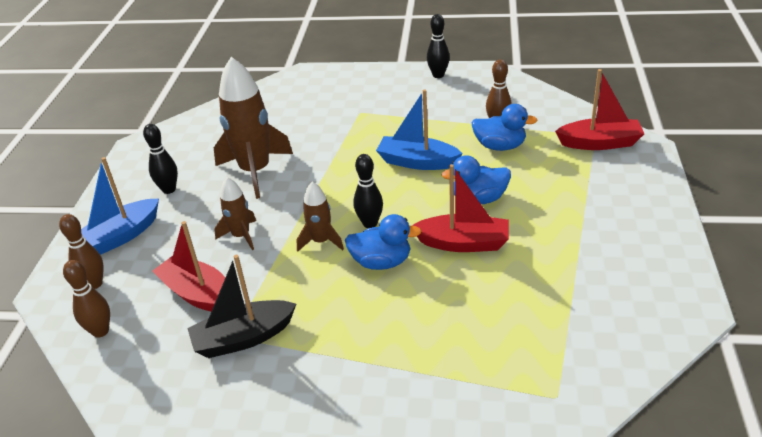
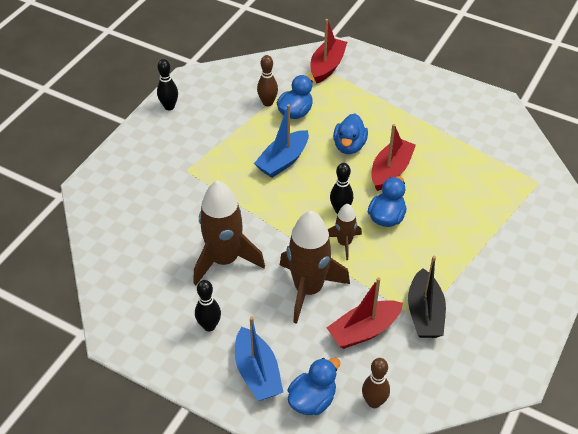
camera: 70 degrees left, 10 degrees up
brown bowling pin [59,214,104,289] -> blue duck [288,358,340,415]
brown rocket [214,177,256,250] -> brown rocket [280,211,350,324], size x1.91

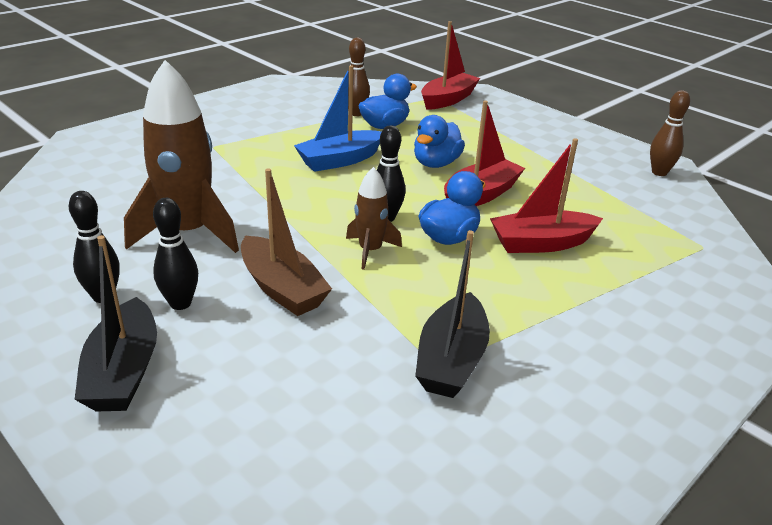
camera: 15 degrees right, 15 degrees down
black bowling pin [157,59,178,110] -> black bowling pin moved to [153,198,198,310]
blue boat [235,317,283,401] -> black boat [74,235,157,412]
brown rocket [280,211,350,324] -> brown boat [241,168,332,316]
blue duck [288,358,340,415] -> none
red boat [327,277,403,349] -> red boat moved to [490,138,603,253]
brown bowling pin [362,358,390,408] -> brown bowling pin moved to [650,90,690,176]

